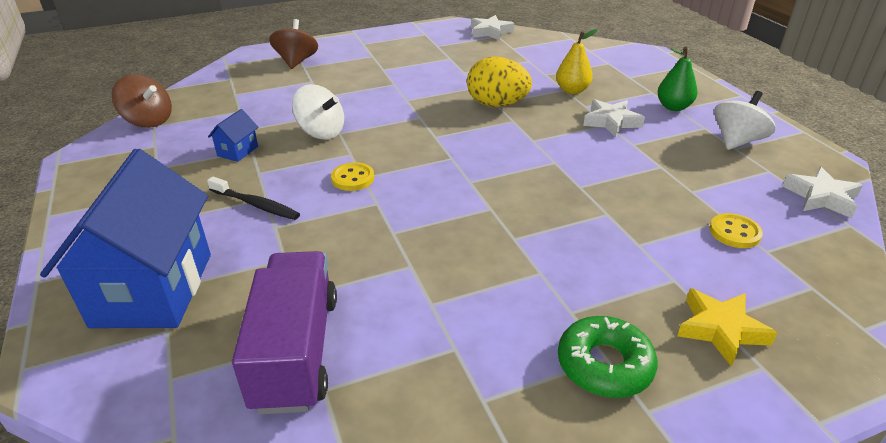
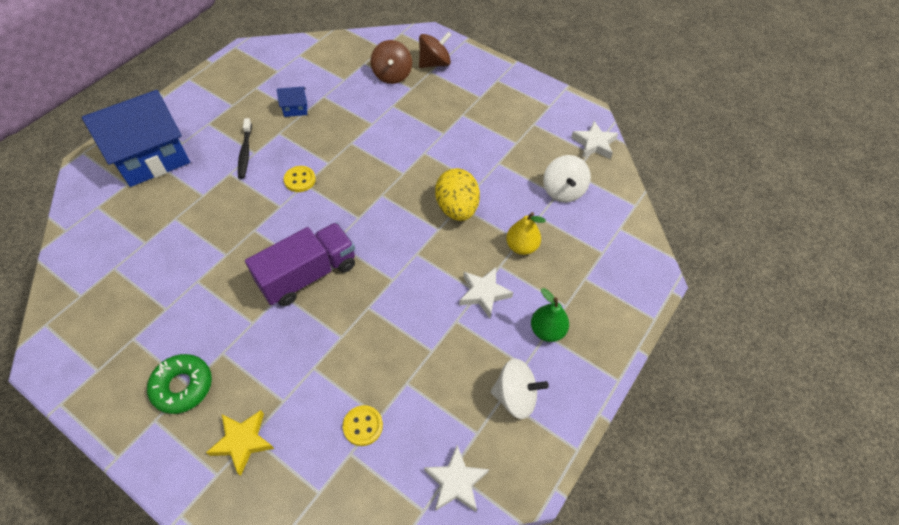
camera: 55 degrees right, 20 degrees up
brown spinning top [112,74,172,128] -> brown spinning top moved to [370,40,412,84]
purple truck [232,251,337,414] -> purple truck moved to [245,222,355,306]
white spinning top [292,84,344,140] -> white spinning top moved to [543,155,591,203]

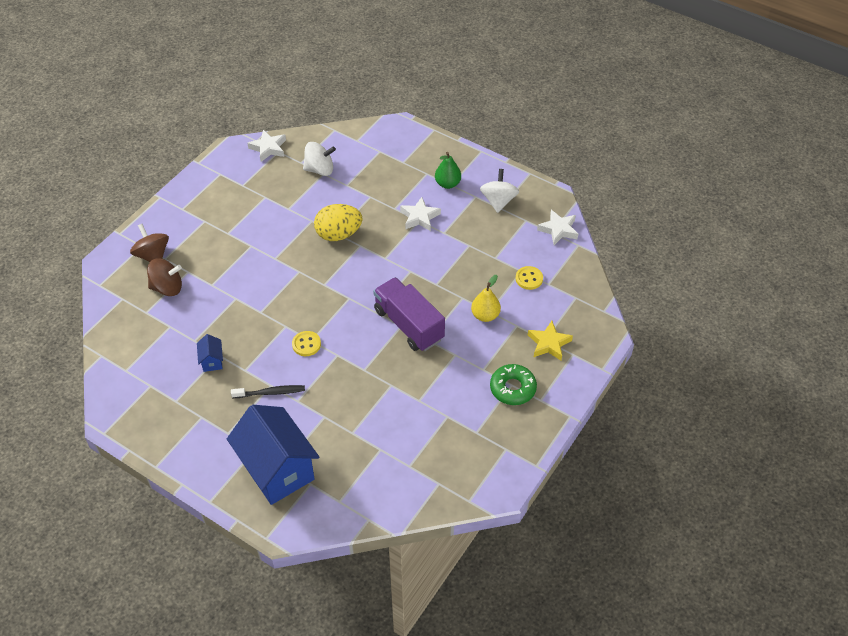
camera: 90 degrees left, 5 degrees down
yellow pear [506,212,546,255] -> yellow pear moved to [471,275,501,322]

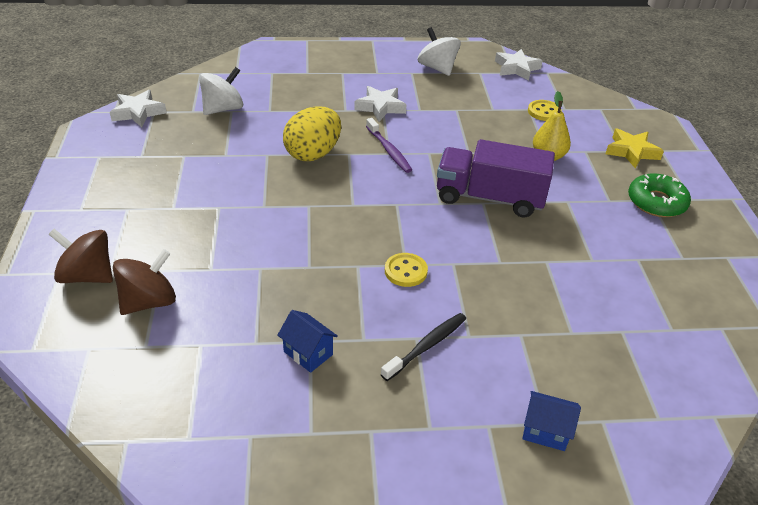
camera: 40 degrees left, 10 degrees down
blue house [227,405,319,505] -> blue house [522,391,581,451], size x0.41
green pear [435,152,461,189] -> none
none -> purple toothbrush [366,118,412,173]

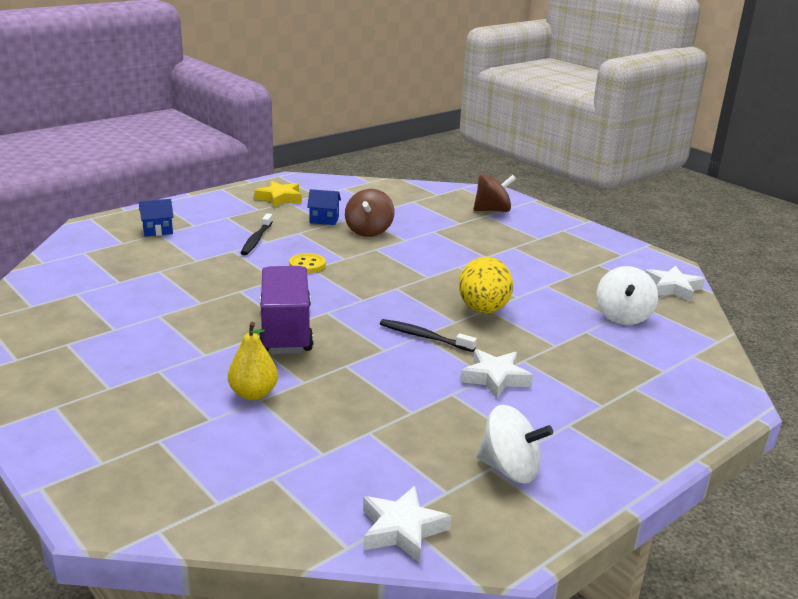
camera: 145 degrees right, 15 degrees down
brown spinning top [113,249,176,315] -> brown spinning top moved to [345,189,395,237]
purple toothbrush [366,118,412,173] -> black toothbrush [380,319,477,352]
purple truck [437,139,555,217] -> purple truck turned 75 degrees counterclockwise [258,266,313,354]
yellow button [528,100,558,121] -> none
yellow star [605,128,664,169] -> yellow star moved to [254,181,302,207]
green donut [628,173,691,217] -> none

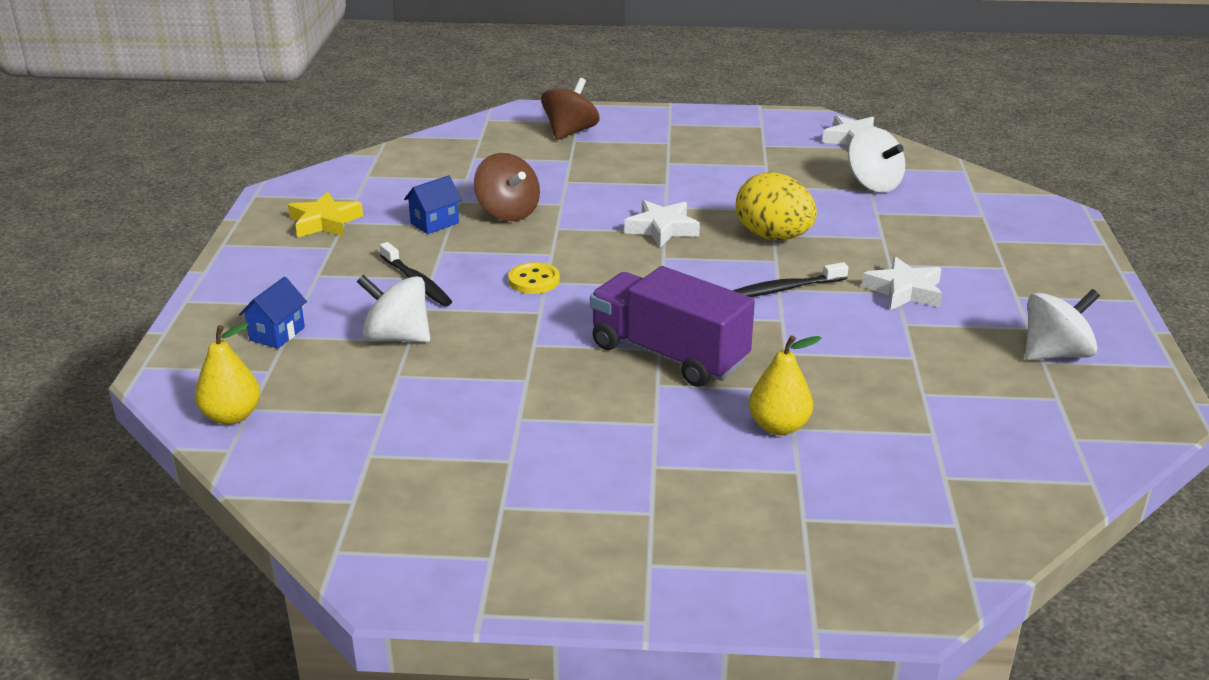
camera: 45 degrees left, 5 degrees up
white star [363,486,451,563] -> white star moved to [624,200,700,248]
none -> yellow pear [195,323,260,425]
none -> white spinning top [357,275,430,342]

